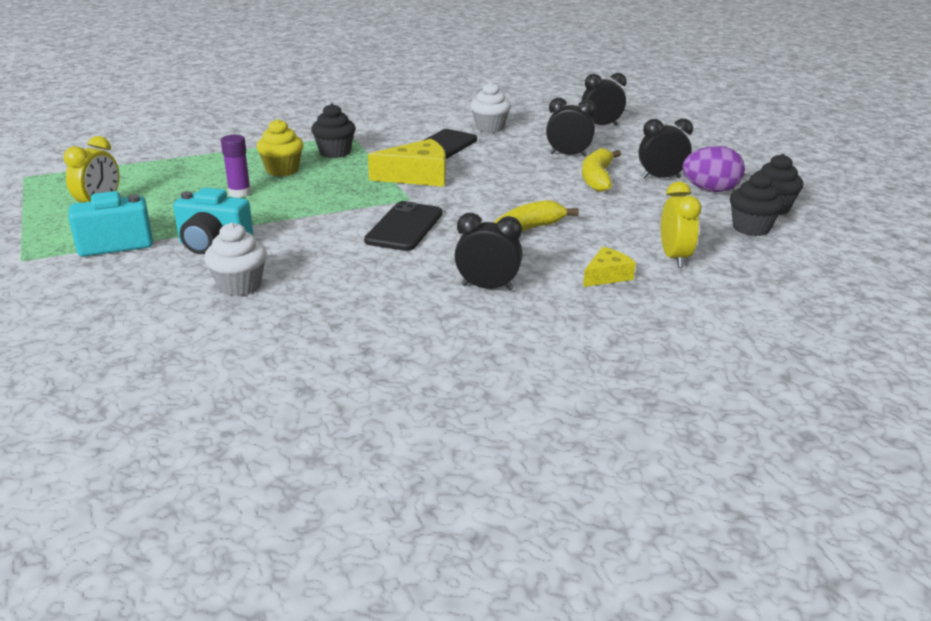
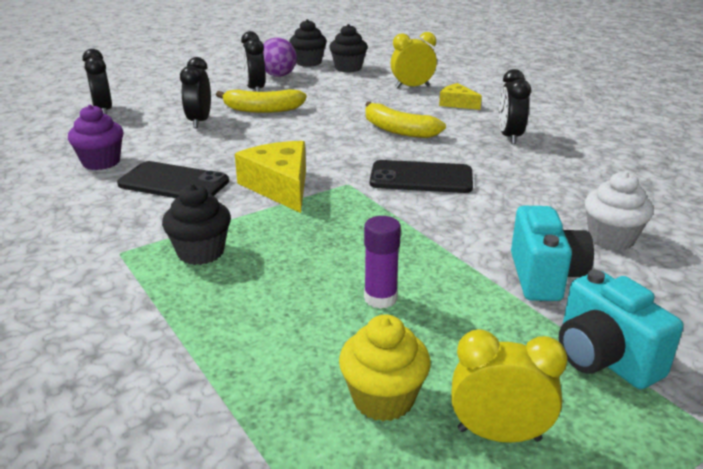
camera: 100 degrees left, 0 degrees up
yellow cupcake [257,119,303,176] -> yellow cupcake moved to [339,315,431,421]
white cupcake [470,82,511,133] -> purple cupcake [68,105,123,170]

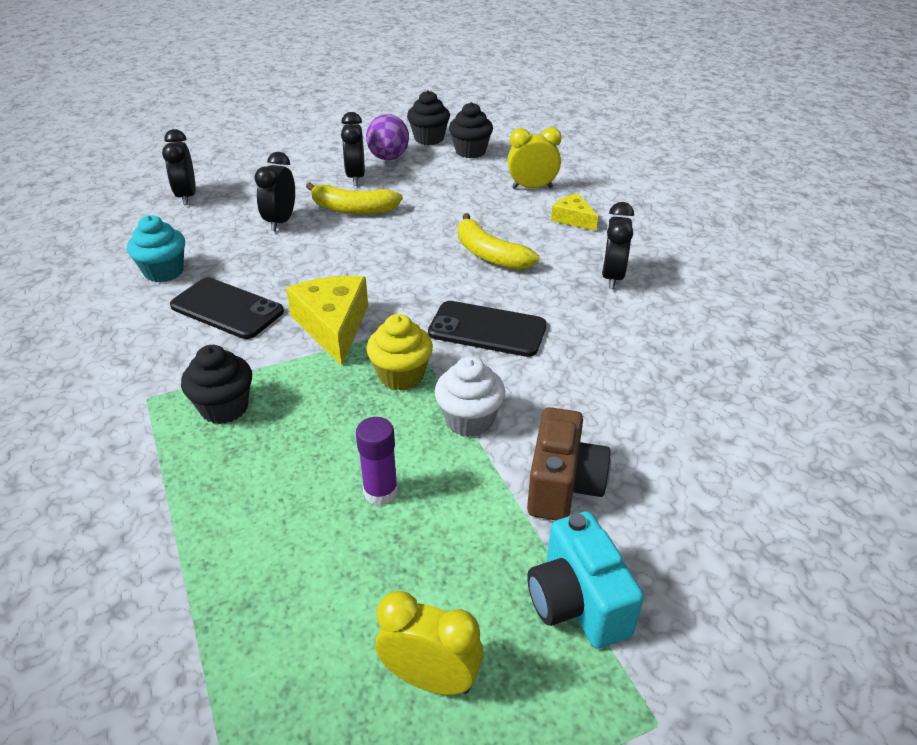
camera: 10 degrees right, 10 degrees up
purple cupcake [68,105,123,170] -> turquoise cupcake [127,215,185,282]
yellow cupcake [339,315,431,421] -> yellow cupcake moved to [366,314,433,390]
turquoise camera [511,206,594,301] -> brown camera [527,407,611,520]
white cupcake [585,171,654,250] -> white cupcake moved to [435,357,505,437]

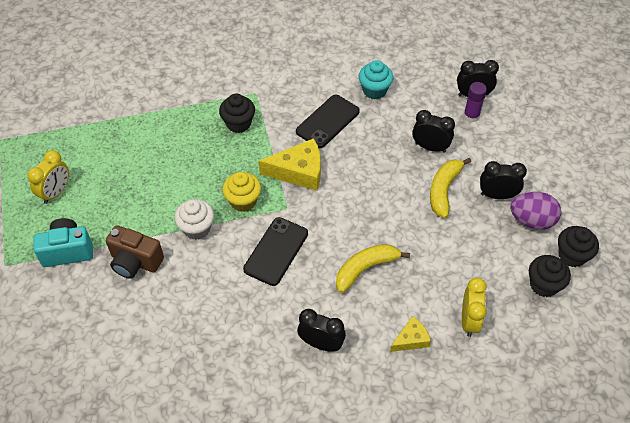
camera: 100 degrees right, 15 degrees up
purple glue stick [356,417,398,505] -> purple glue stick moved to [463,82,487,122]

